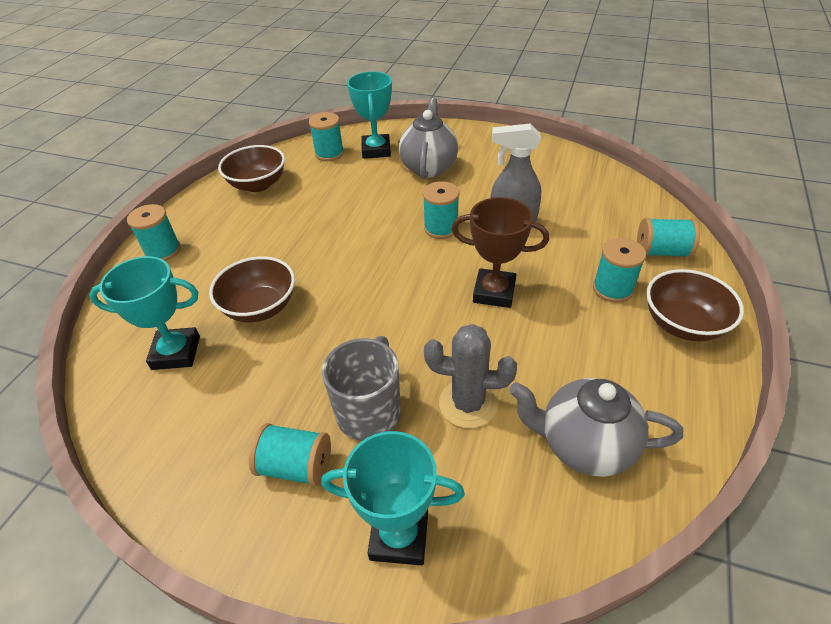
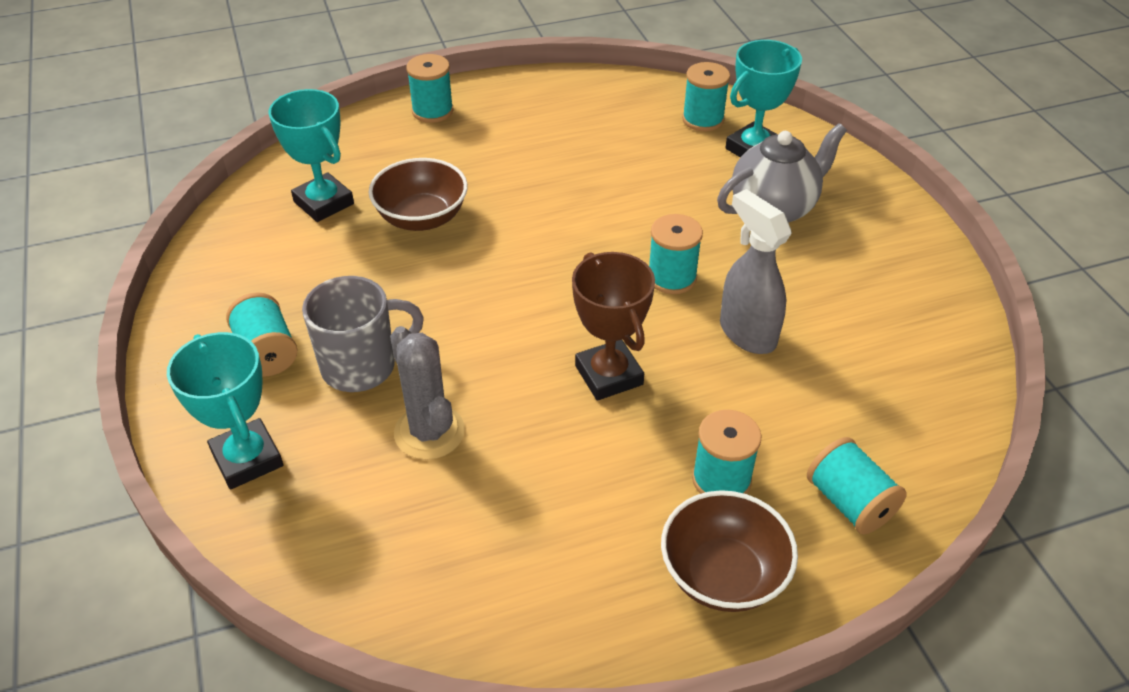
camera: 50 degrees right, 0 degrees up
brown bowl [218,145,285,192] -> none
grey teapot [509,378,683,477] -> none

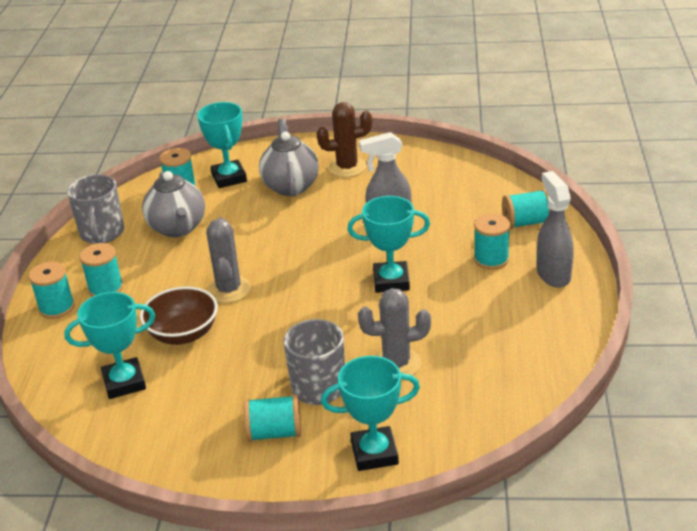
camera: 65 degrees left, 10 degrees down
brown trophy [572,252,655,401] -> turquoise trophy [347,196,430,293]
turquoise spool [649,214,703,294] -> turquoise spool moved to [79,243,123,297]
brown bowl [661,490,798,612] -> grey spray bottle [537,171,574,288]
none -> grey mug [67,175,124,244]
none -> grey teapot [142,171,205,237]
none -> grey cactus [206,217,251,303]
none -> brown cactus [317,102,372,177]

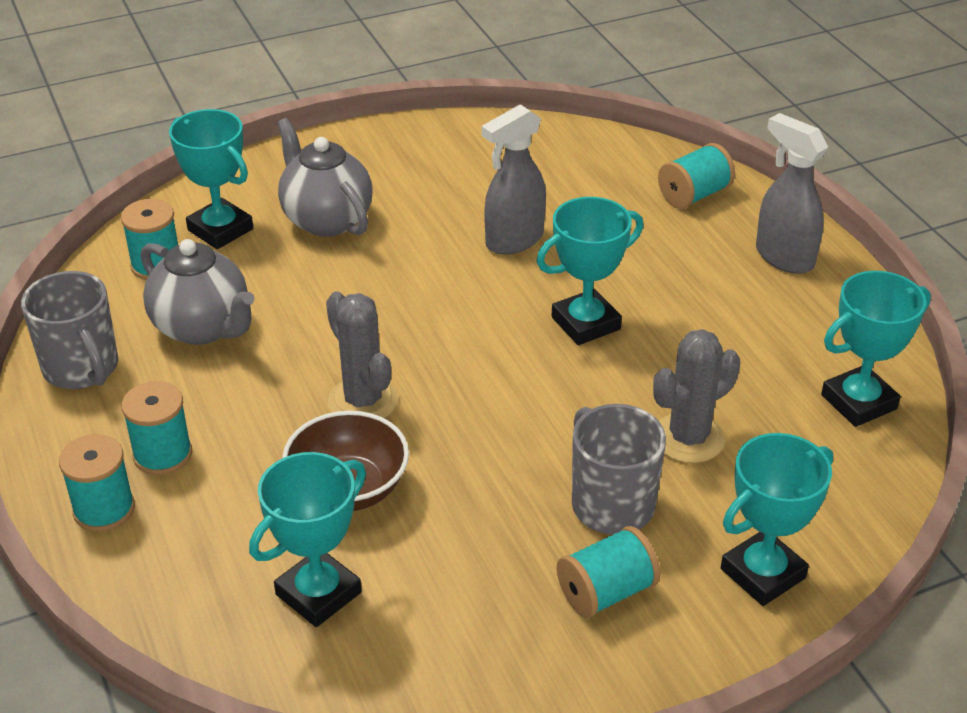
camera: 30 degrees left, 5 degrees up
brown cactus [317,102,372,177] -> none
turquoise spool [474,213,510,270] -> none
none -> turquoise trophy [821,271,931,427]

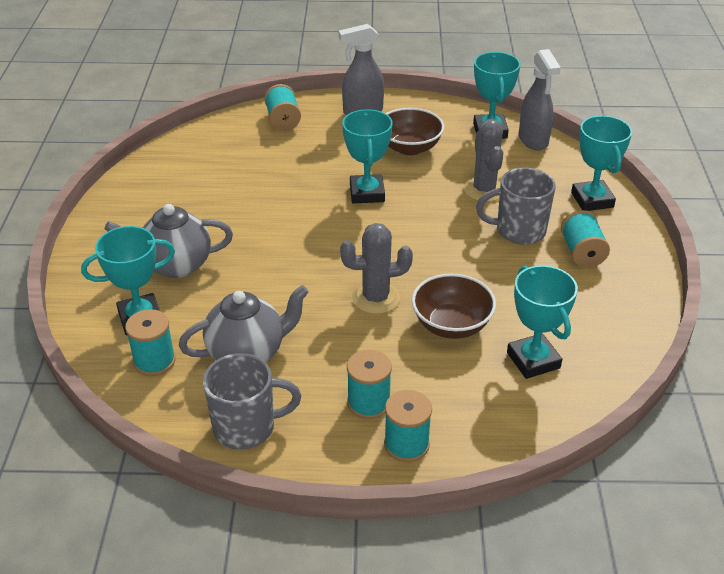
camera: 65 degrees left, 0 degrees up
grey spray bottle [481,104,546,255] -> grey spray bottle moved to [519,49,561,151]
none -> brown bowl [386,108,444,155]

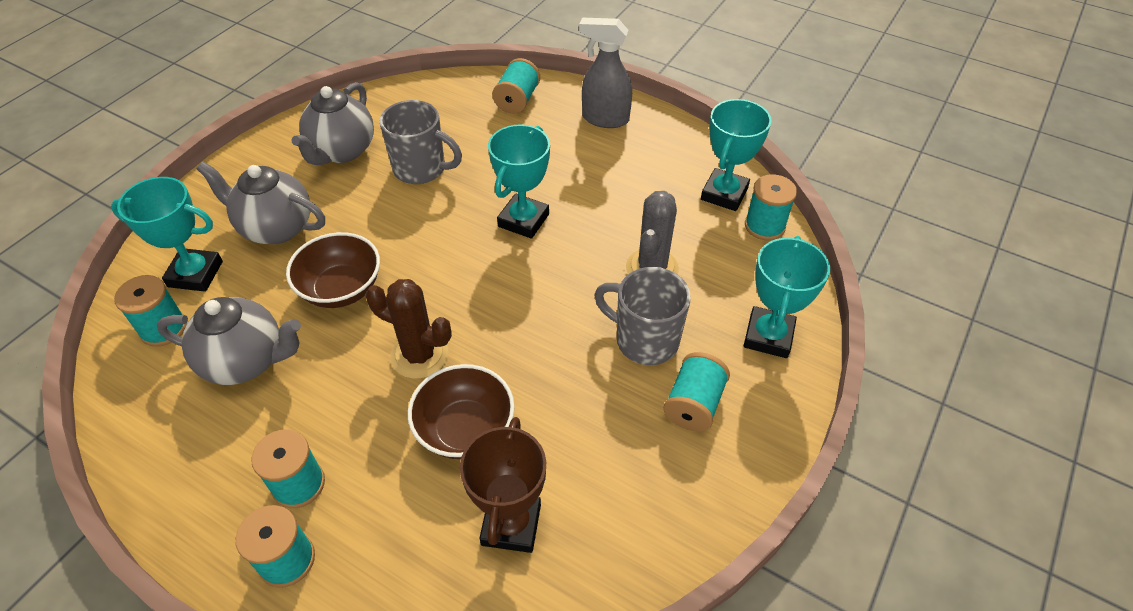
camera: 30 degrees right, 10 degrees up
grey mug [203,353,301,450] -> grey mug moved to [380,100,462,184]
grey cactus [340,223,413,314] -> brown cactus [366,279,452,379]
brown bowl [386,108,444,155] -> brown bowl moved to [286,232,380,308]
turquoise trophy [507,265,578,379] -> brown trophy [460,417,546,553]
grey spray bottle [519,49,561,151] -> turquoise spool [745,174,797,240]
none -> grey teapot [291,82,374,165]

